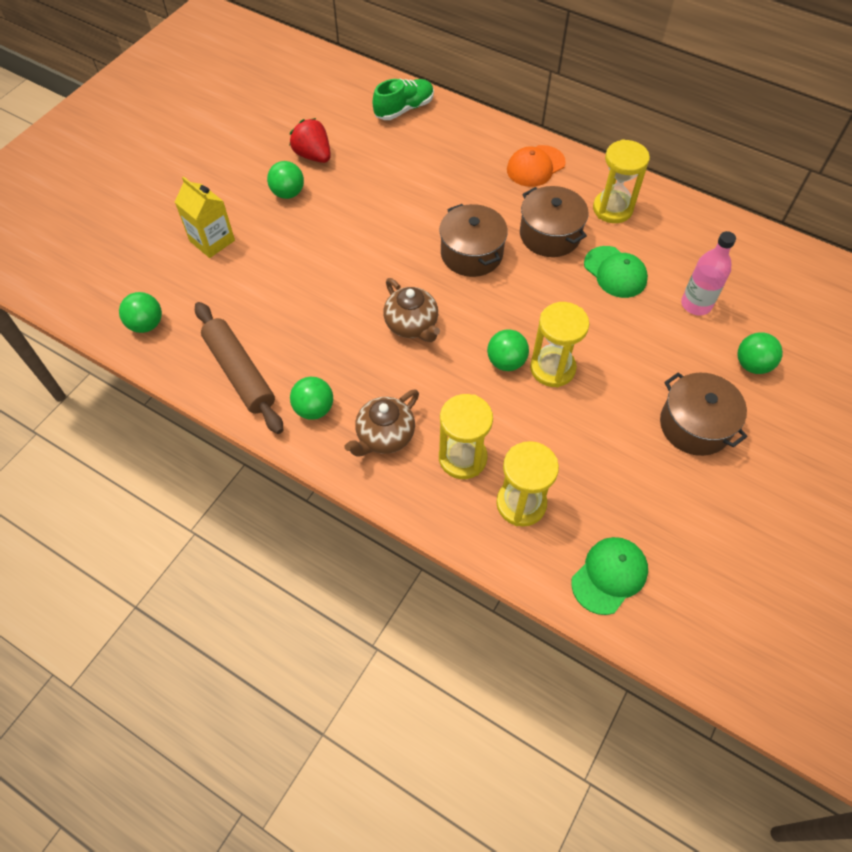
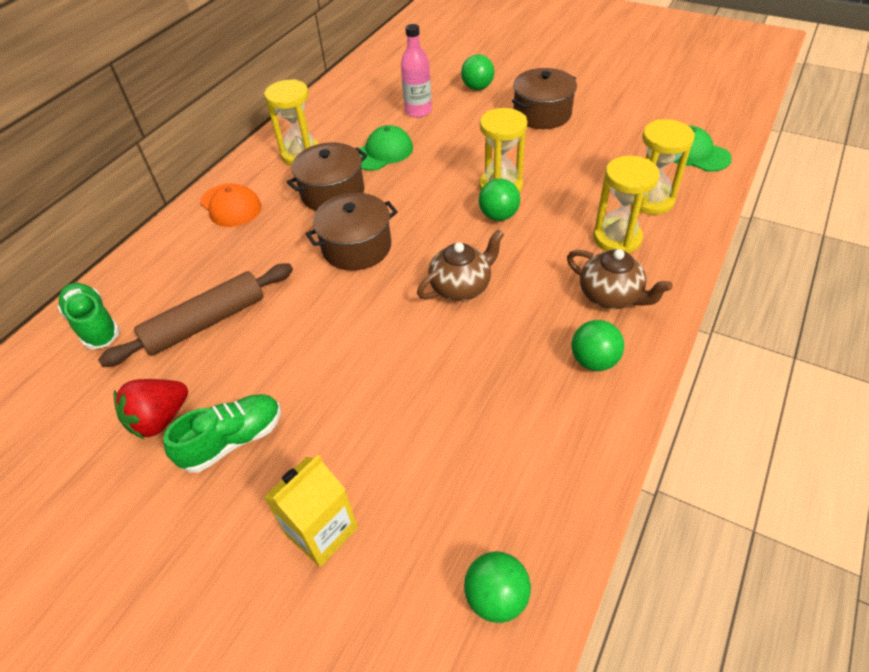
camera: 90 degrees left, 10 degrees down
brown rolling pin [195,302,283,434] -> brown rolling pin moved to [98,263,293,367]
green ball [267,161,304,199] -> green shoe [163,394,281,473]

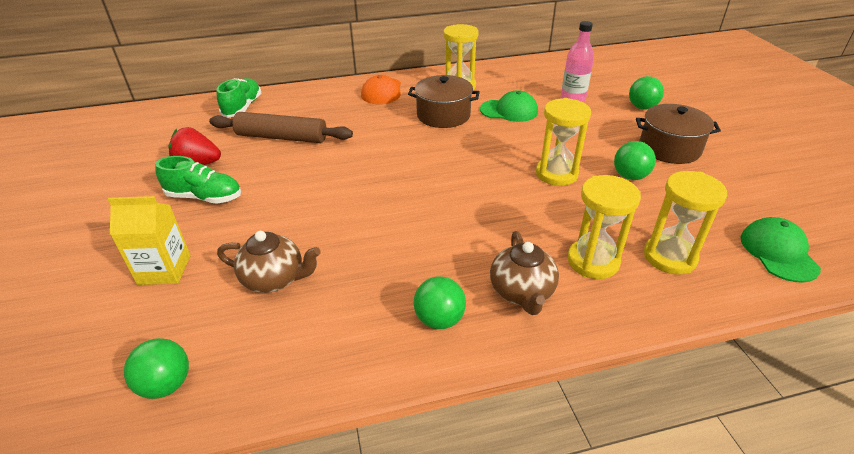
camera: 45 degrees right, 10 degrees down
brown pot [306,193,398,271] -> none
brown teapot [417,229,504,301] -> brown teapot moved to [217,231,321,293]
green ball [479,179,520,221] -> green ball moved to [614,141,656,180]

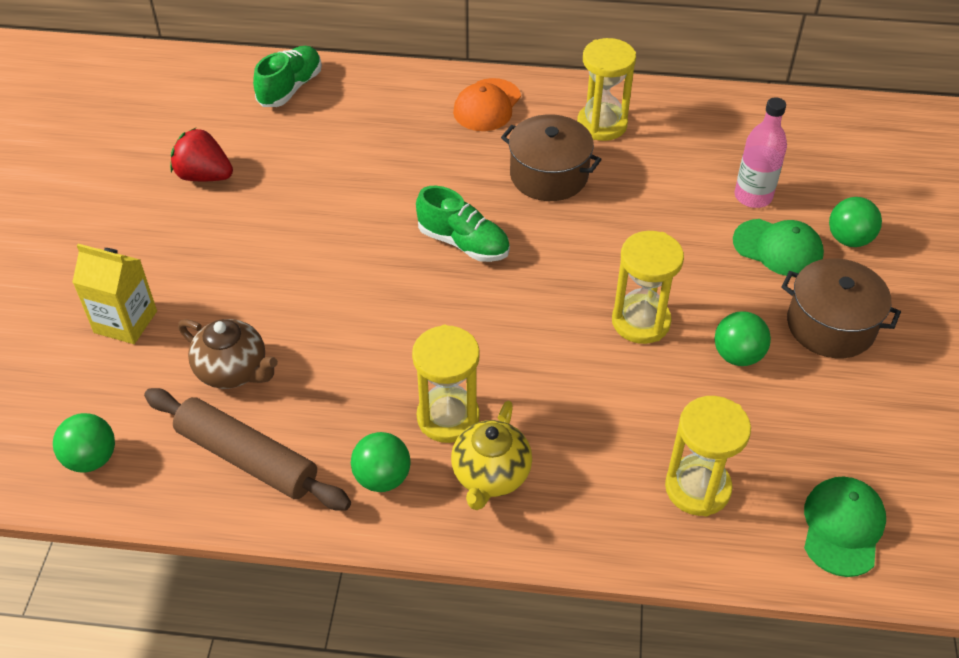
camera: 20 degrees right, 10 degrees up
green shoe [155,156,241,204] -> green shoe moved to [416,186,510,262]
brown rolling pin [209,112,353,143] -> brown rolling pin moved to [144,388,351,511]
green cap [480,90,538,122] -> green cap moved to [733,219,824,277]
brown teapot [490,231,559,315] -> yellow teapot [451,401,532,510]
yellow hourglass [568,175,641,279] -> yellow hourglass moved to [412,325,480,443]

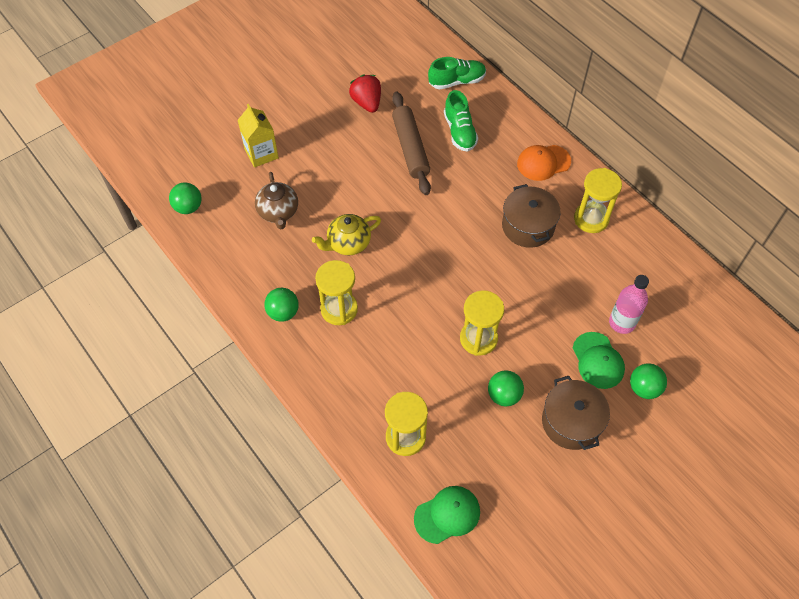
camera: 45 degrees right, 10 degrees up
brown rolling pin [144,388,351,511] -> brown rolling pin moved to [392,92,431,195]
green shoe [416,186,510,262] -> green shoe moved to [444,90,478,152]
yellow teapot [451,401,532,510] -> yellow teapot moved to [312,214,381,256]

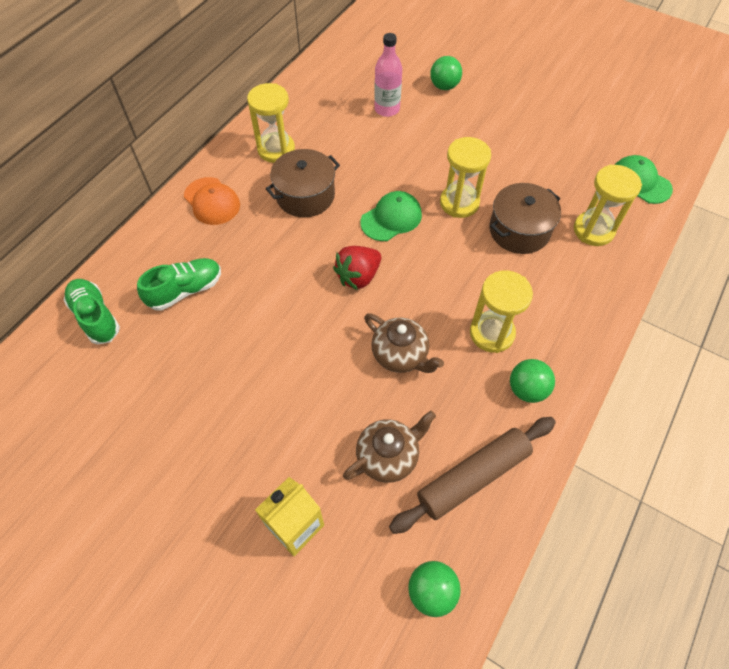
camera: 110 degrees left, 0 degrees up
yellow teapot [312,214,381,256] -> brown teapot [364,313,444,373]
red strawberry [349,75,381,113] -> red strawberry moved to [333,246,381,290]
brown rolling pin [392,92,431,195] -> brown rolling pin moved to [389,417,556,534]
green ball [488,371,524,406] -> none
brown pot [542,376,610,450] -> brown pot moved to [489,183,561,254]
green cap [573,332,625,389] -> green cap moved to [360,191,422,241]

